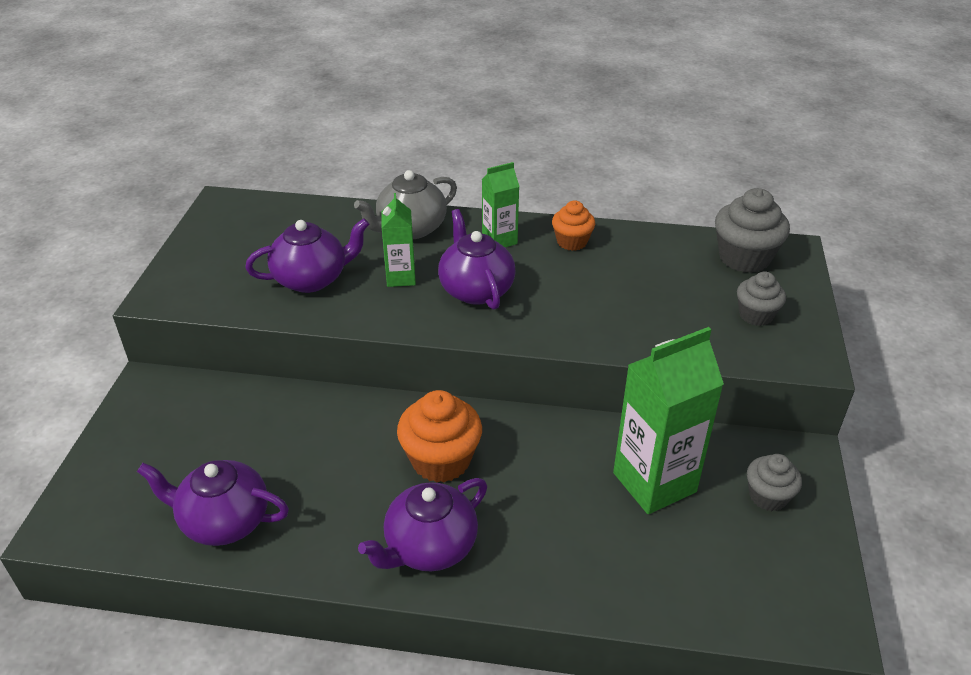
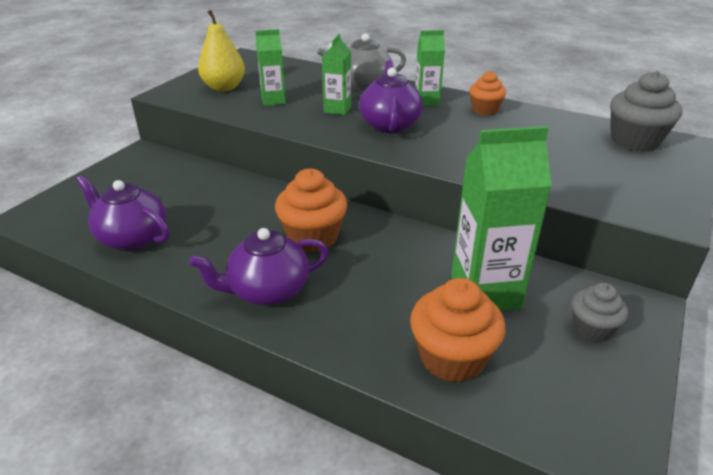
camera: 20 degrees right, 5 degrees down
purple teapot [245,218,369,293] -> green carton [256,29,286,106]
grey cupcake [737,272,786,326] -> none
none -> yellow pear [198,10,245,92]
none -> orange cupcake [410,278,505,383]

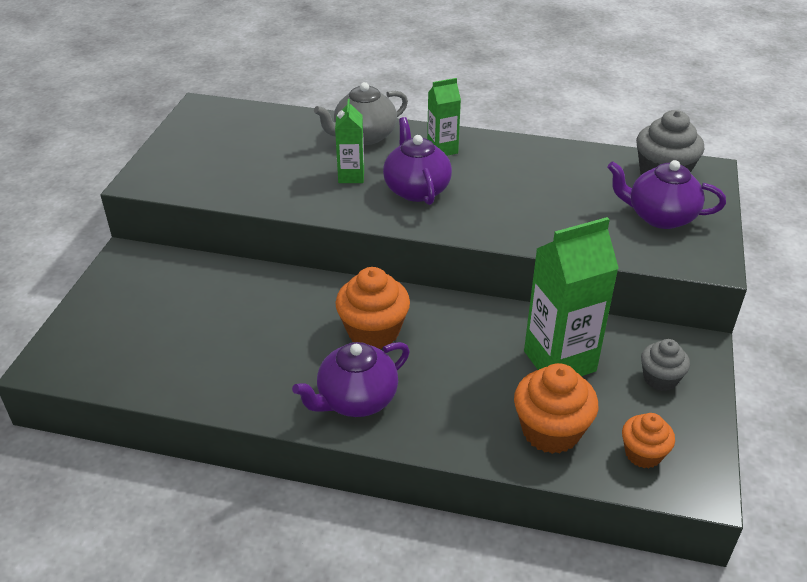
camera: 15 degrees left, 5 degrees up
purple teapot [76,175,169,251] -> purple teapot moved to [607,160,726,229]
yellow pear [198,10,245,92] -> none
green carton [256,29,286,106] -> none
orange cupcake [469,71,506,115] -> orange cupcake moved to [622,413,675,468]

